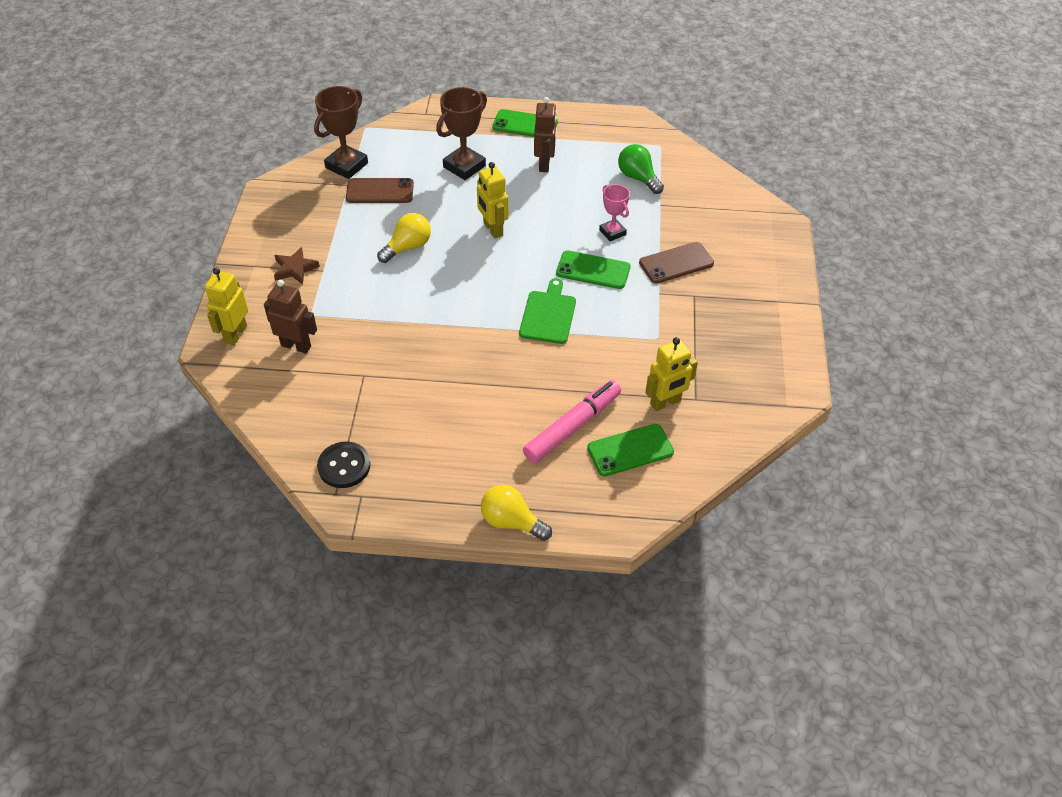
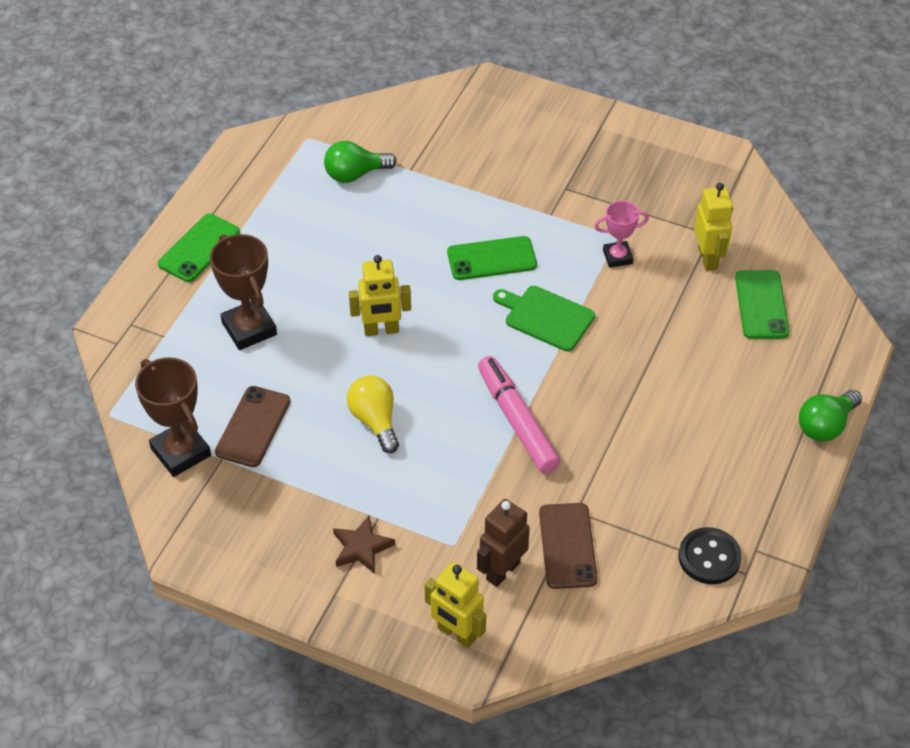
camera: 70 degrees left, 0 degrees up
yellow light bulb [481,485,552,541] -> green light bulb [799,390,862,442]
pink marker [523,380,621,463] -> pink marker moved to [478,356,560,473]
brown robot [534,97,557,172] -> none
green phone [556,250,631,289] -> green phone turned 45 degrees clockwise [447,236,537,280]
pink trophy [599,184,630,241] -> pink trophy moved to [595,201,649,268]
brown phone [639,242,714,284] -> brown phone moved to [539,503,598,589]

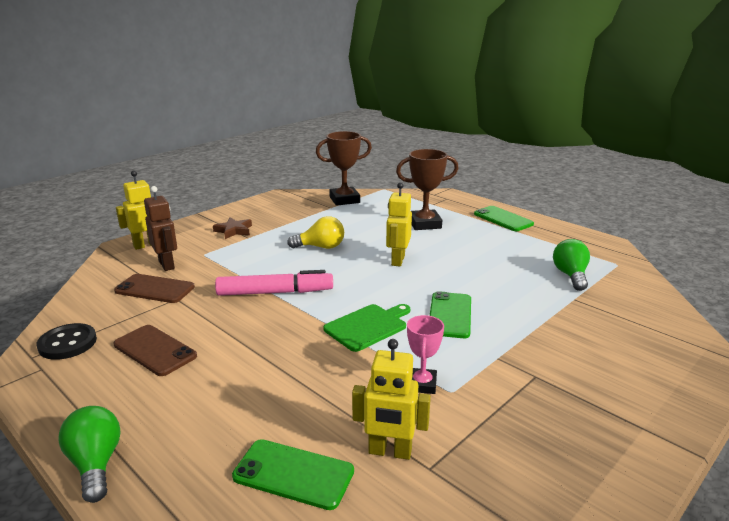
camera: 110 degrees right, 25 degrees down
brown phone [215,386,291,467] -> brown phone moved to [113,325,197,376]

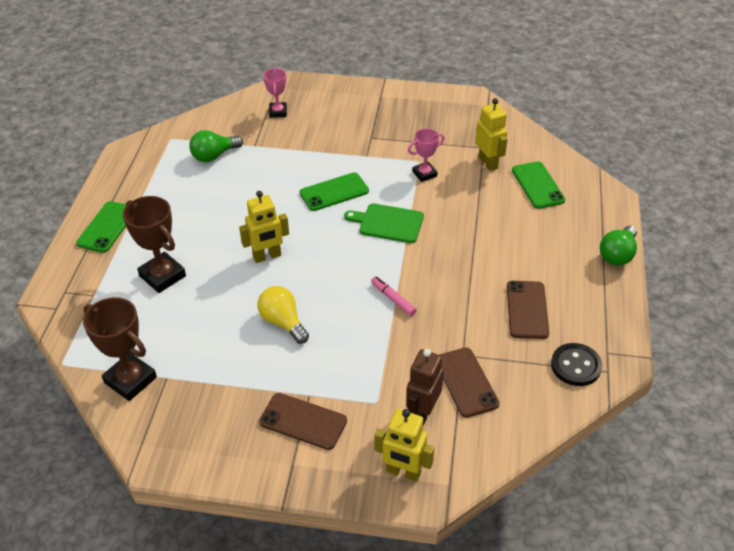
camera: 125 degrees left, 20 degrees up
brown star [213,218,252,239] -> brown phone [259,393,347,450]
pink marker [215,270,333,296] -> pink marker [371,276,417,316], size x0.52
none -> pink trophy [263,68,287,118]

